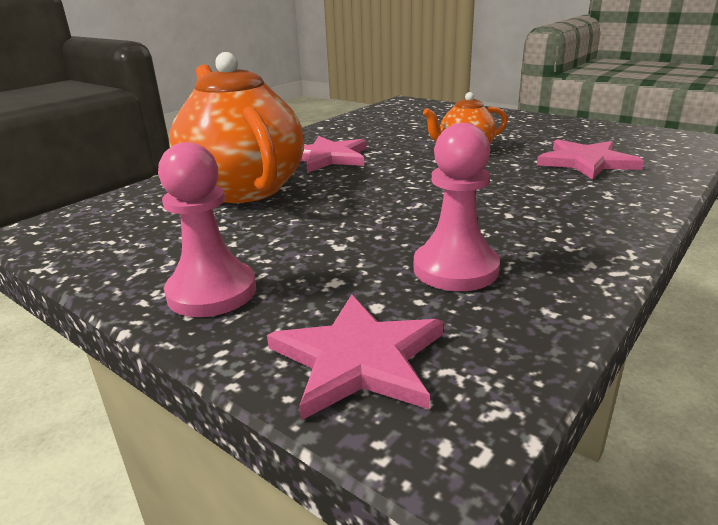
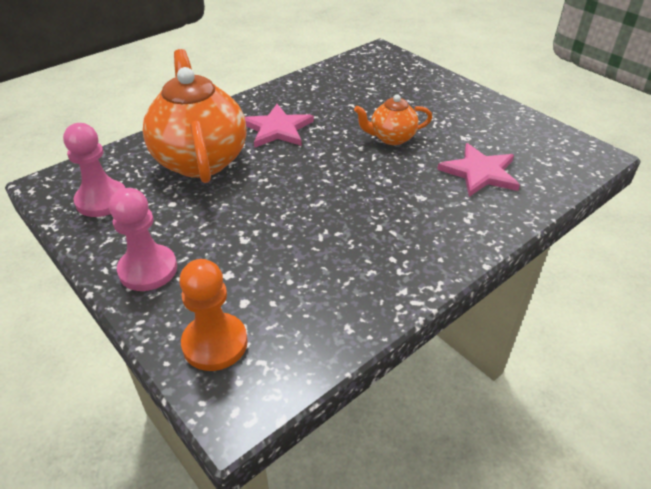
camera: 10 degrees right, 15 degrees up
pink star [267,294,443,420] -> orange pawn [179,259,248,371]
pink pawn [414,123,500,291] -> pink pawn moved to [63,123,125,217]

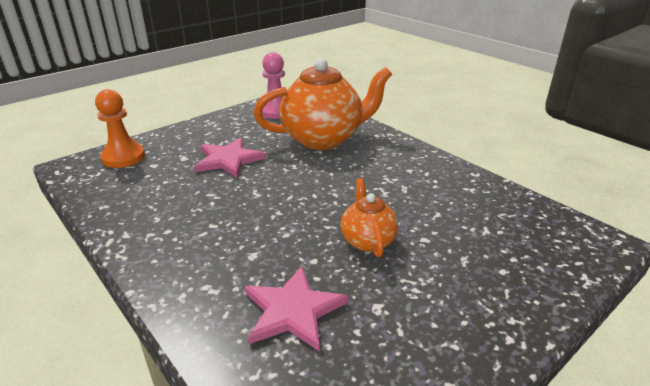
camera: 90 degrees right, 10 degrees down
pink pawn [109,188,177,291] -> none
pink star [245,104,314,148] -> pink star moved to [194,137,266,178]

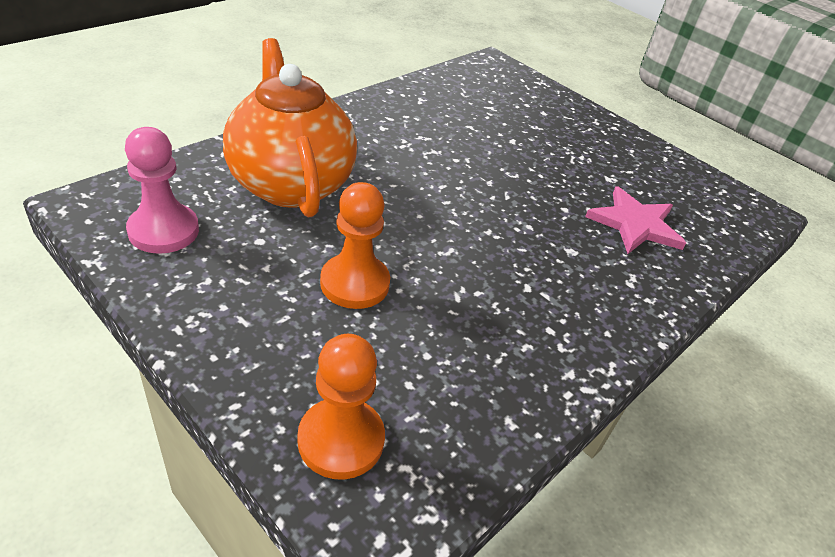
camera: 100 degrees left, 10 degrees up
pink star [194,137,266,178] -> orange pawn [320,182,390,309]
orange teapot [341,178,398,257] -> none

